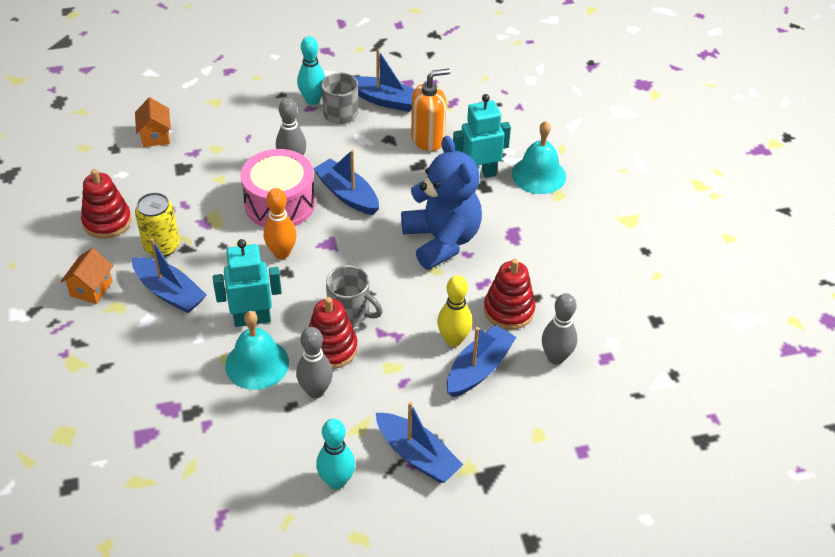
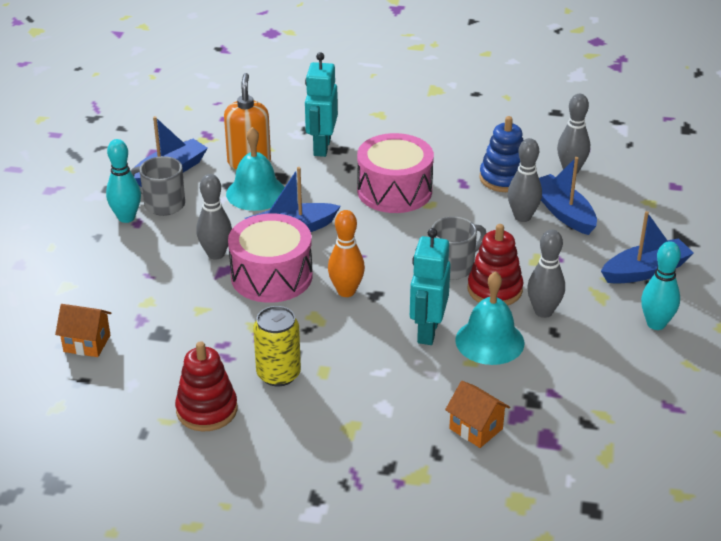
camera: 65 degrees left, 10 degrees down
orange house [61,248,113,304] -> orange house moved to [445,381,510,448]
blue boat [132,238,207,313] -> none
blue teddy bear [401,136,482,270] -> pink drum [357,133,434,213]
yellow bowling pin [437,275,472,347] -> grey bowling pin [508,138,542,222]
red stacking toy [484,258,535,330] -> blue stacking toy [479,116,524,192]
turquoise bell [512,121,566,194] -> turquoise bell moved to [226,127,285,211]

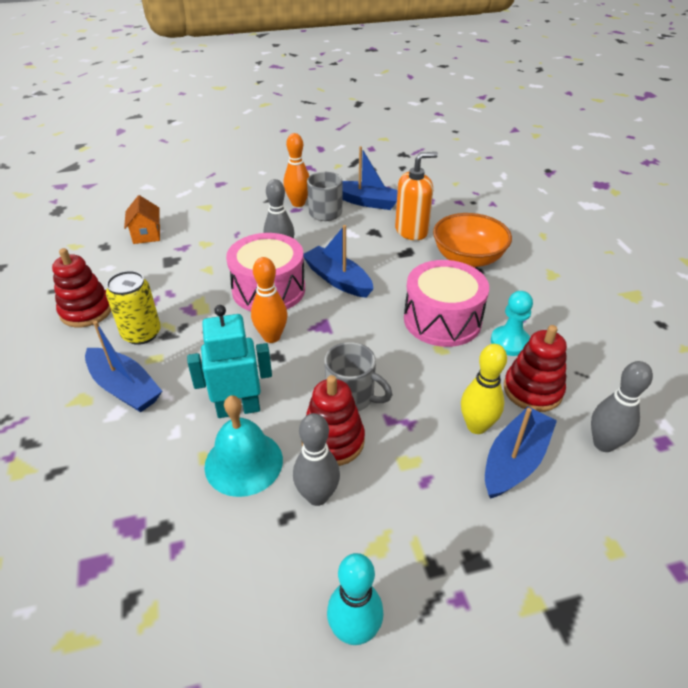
camera: 65 degrees right, 5 degrees up
turquoise bowling pin [106,139,141,223] -> orange bowling pin [283,133,309,207]
turquoise bell [226,127,285,211] -> none
turquoise robot [305,52,338,157] -> orange bowl [433,213,512,268]
orange house [445,381,510,448] -> none
blue stacking toy [479,116,524,192] -> red stacking toy [504,325,567,412]
grey bowling pin [508,138,542,222] -> yellow bowling pin [461,344,507,434]
blue boat [601,211,694,284] -> blue boat moved to [85,321,162,412]
none -> turquoise pawn [491,291,533,356]

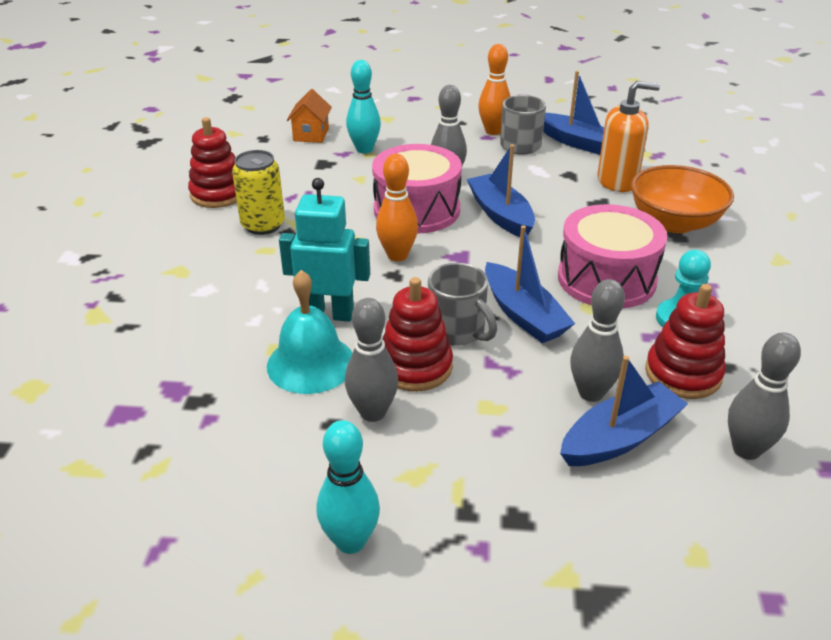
camera: 20 degrees right, 5 degrees down
blue boat [85,321,162,412] -> blue boat moved to [485,225,575,343]
yellow bowling pin [461,344,507,434] -> grey bowling pin [570,279,625,402]
none -> turquoise bowling pin [346,60,381,153]

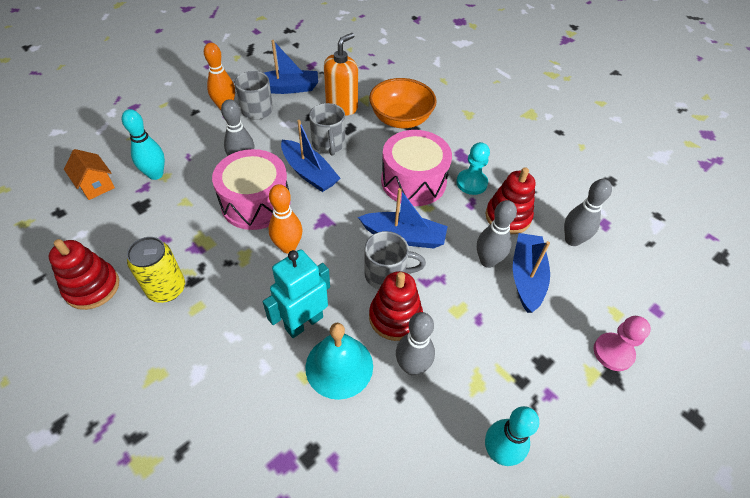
camera: 50 degrees left, 15 degrees up
blue boat [467,144,535,237] -> blue boat turned 150 degrees counterclockwise [281,120,340,192]
none -> grey mug [309,103,345,156]
none -> pink pawn [594,316,651,371]

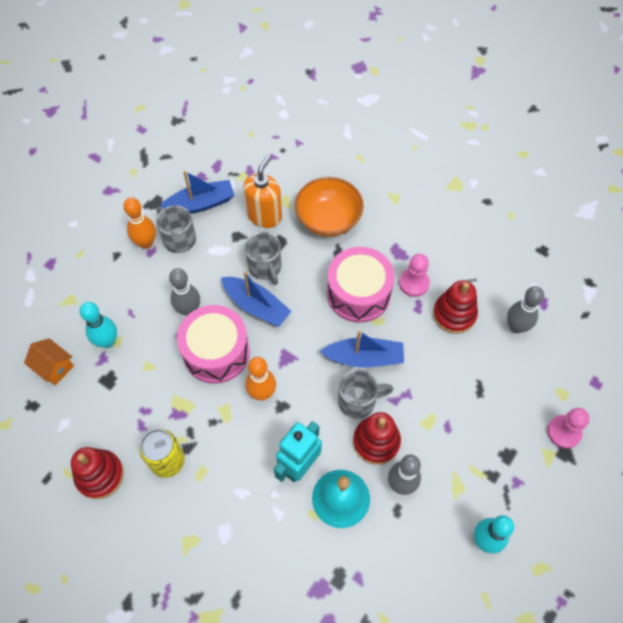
camera: 10 degrees left, 10 degrees up
turquoise pawn [456,142,490,195] -> pink pawn [399,254,430,297]
grey bowling pin [477,200,517,268] -> none
blue boat [513,233,550,313] -> none

